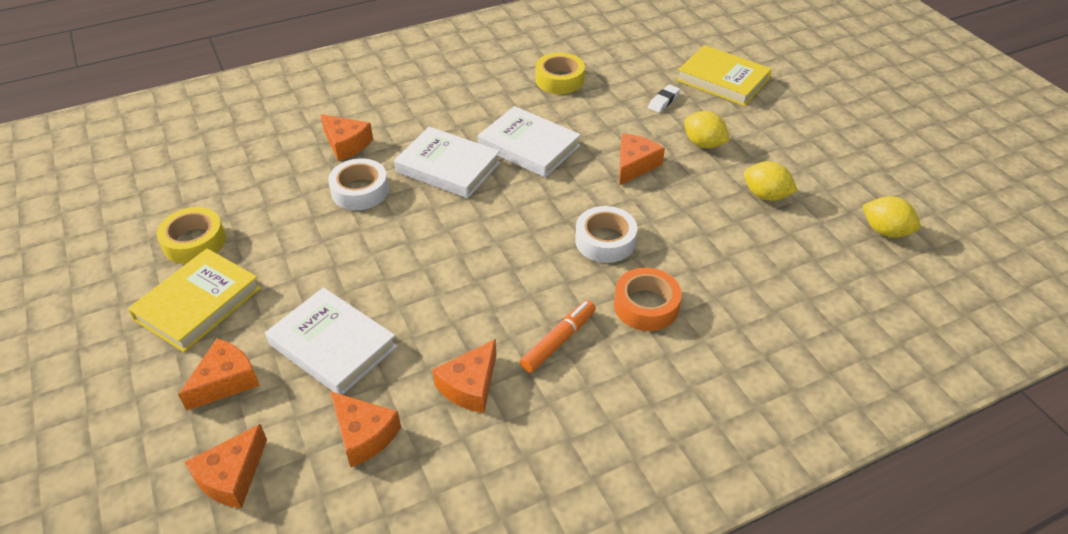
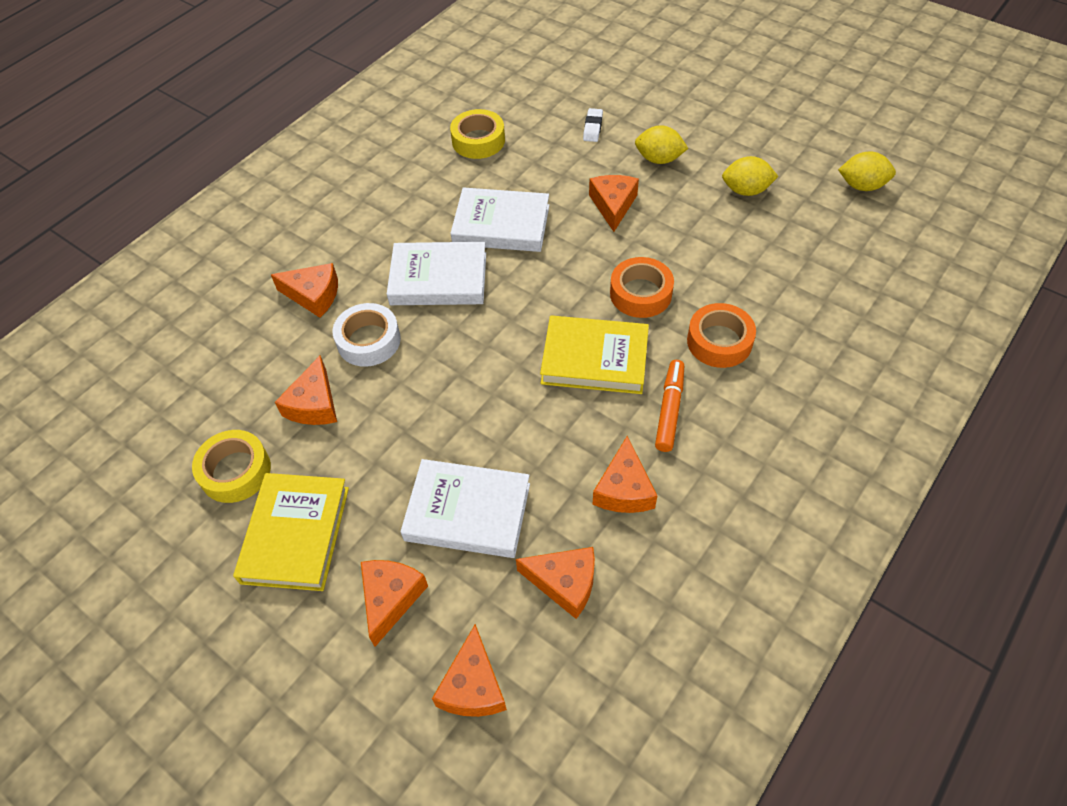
camera: 25 degrees left, 10 degrees up
white tape [575,206,637,263] -> orange tape [610,257,674,318]
yellow book [677,45,772,106] -> yellow book moved to [540,316,649,394]
none -> orange cheese [275,355,337,425]

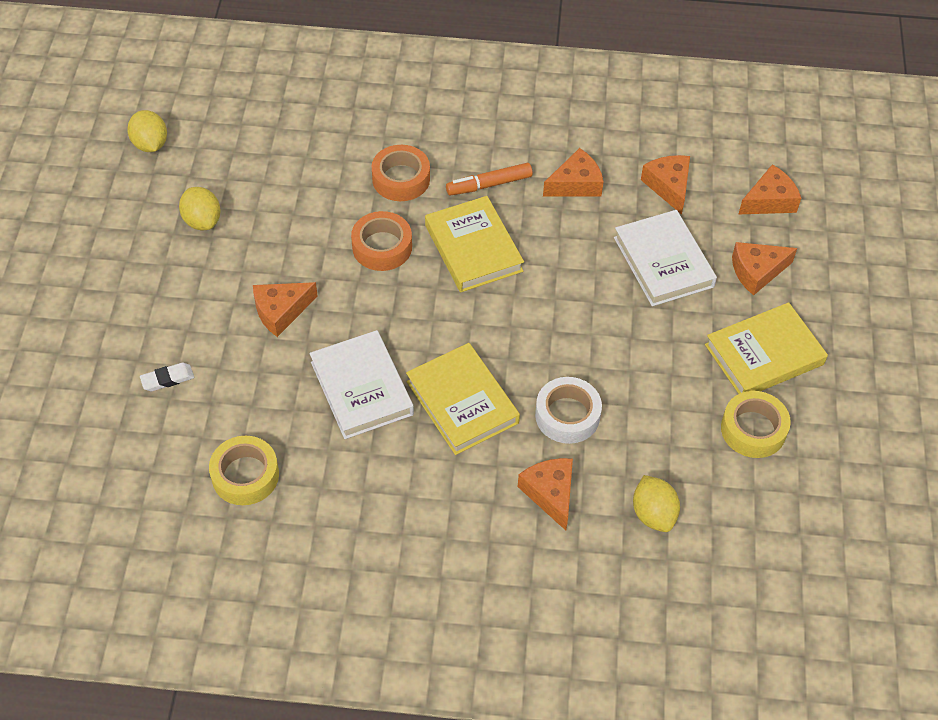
camera: 125 degrees left, 0 degrees up
orange cheese [275,355,337,425] -> none
white book [387,242,486,305] -> yellow book [406,343,520,455]
yellow lemon [635,125,688,164] -> yellow lemon moved to [633,475,680,532]

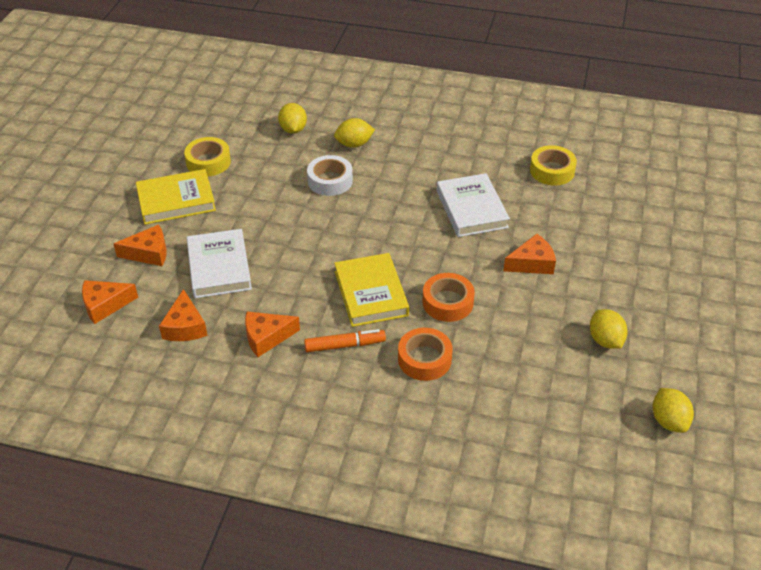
camera: 170 degrees left, 10 degrees down
white eraser [140,363,194,391] -> none
yellow book [406,343,520,455] -> none
orange cheese [518,458,573,530] -> yellow lemon [334,118,375,148]

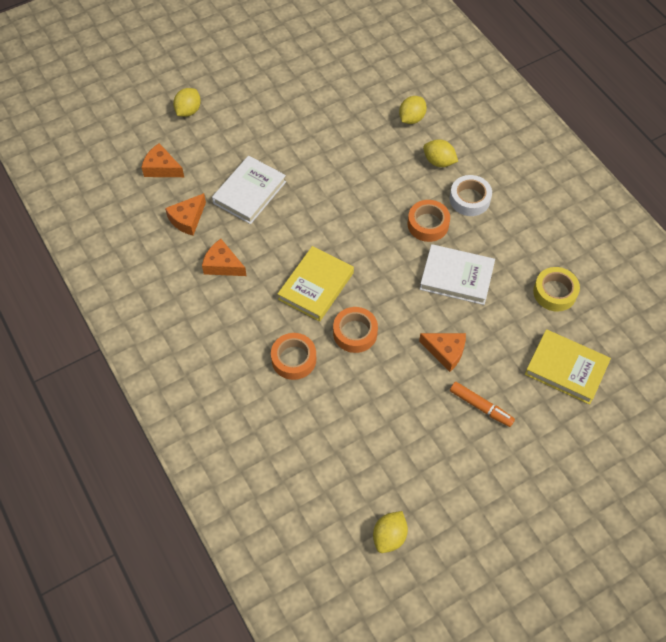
camera: 45 degrees right, 15 degrees up
orange cheese [114,225,167,266] -> none
yellow book [136,169,216,225] -> yellow book moved to [525,329,611,405]
yellow tape [184,137,231,176] -> none
orange marker [304,329,386,352] -> orange marker moved to [450,382,515,427]
white tape [307,155,353,196] -> white tape moved to [450,175,492,216]
white book [437,173,510,237] -> white book turned 75 degrees clockwise [420,244,495,305]
yellow lemon [590,309,628,349] -> yellow lemon moved to [173,88,201,117]
none -> orange tape [408,200,450,242]

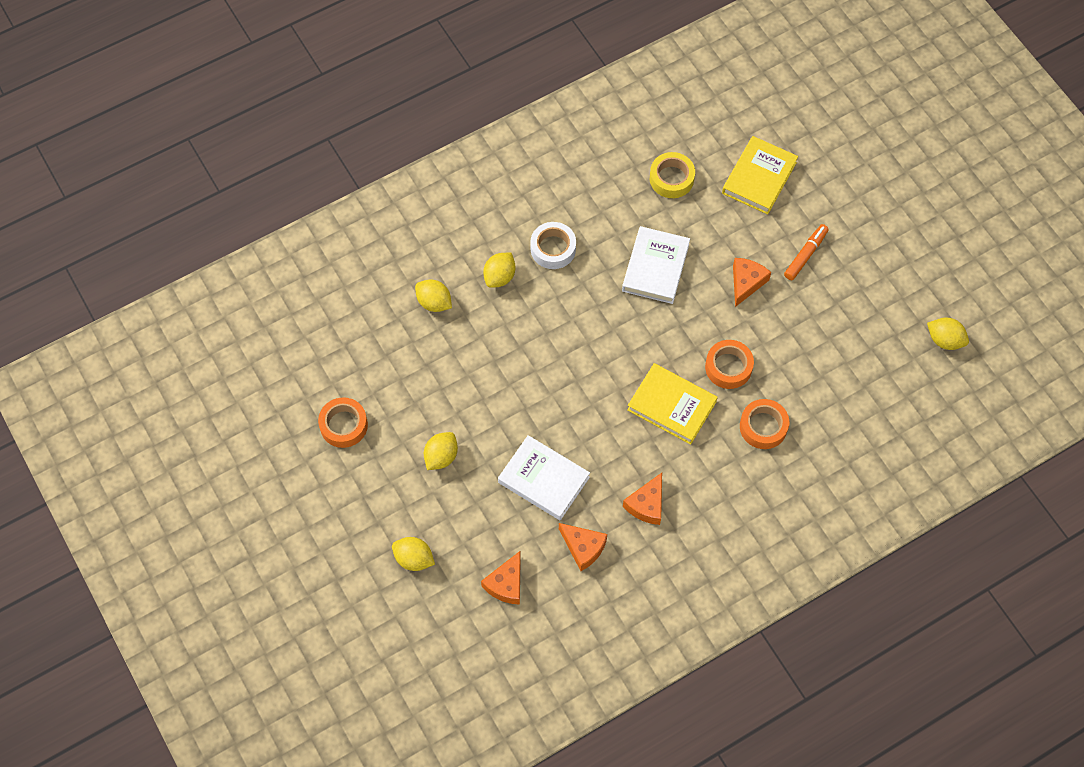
camera: 90 degrees left, 5 degrees up
orange tape [408,200,450,242] -> orange tape moved to [318,397,368,448]
none -> yellow lemon [424,432,458,470]

